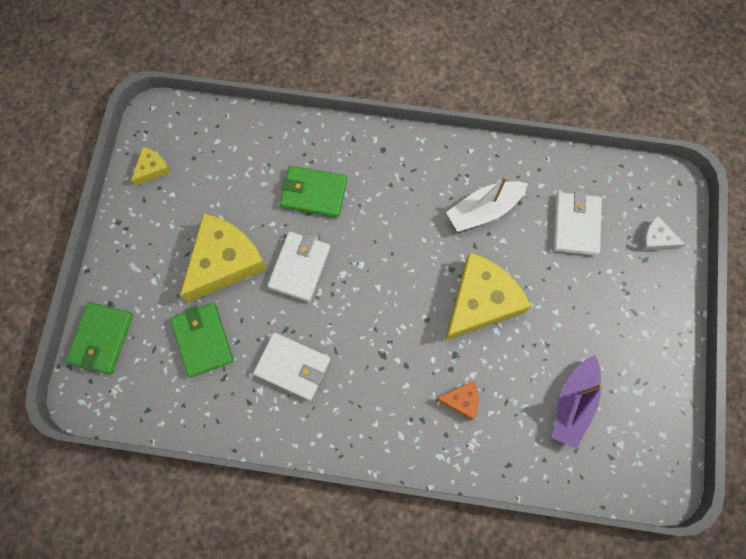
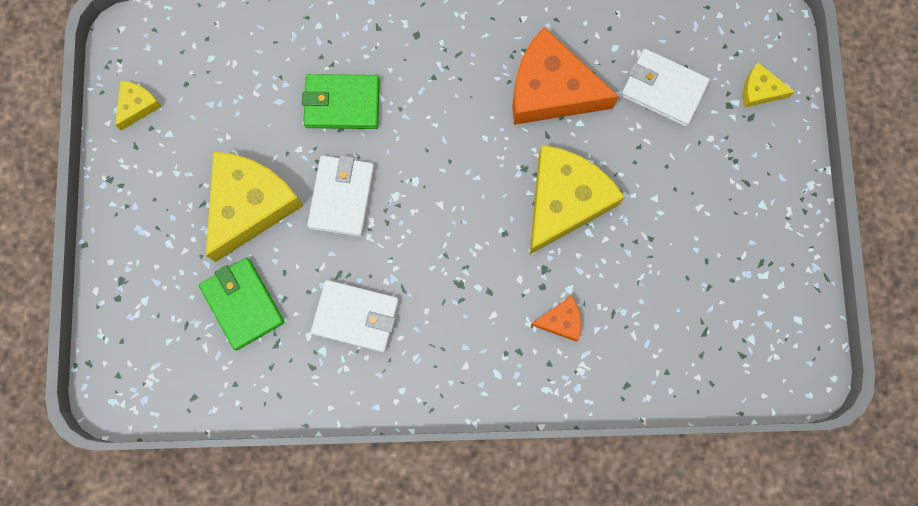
camera: 10 degrees left, 5 degrees up
green wallet [66,302,133,374] -> none
white boat [446,176,528,232] -> orange cheese [512,27,619,125]
purple boat [552,355,603,449] -> none
white wallet [553,191,602,256] -> white wallet turned 60 degrees counterclockwise [621,49,710,127]
white cheese [641,216,686,251] -> yellow cheese [743,63,795,107]

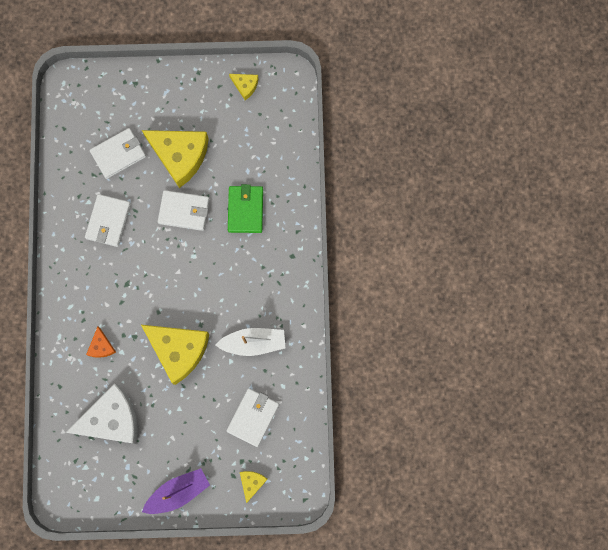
camera: 90 degrees right, 0 degrees up
green wallet [199,258,284,350] -> white wallet [90,128,146,179]
orange cheese [512,27,619,125] -> white boat [215,328,285,356]
none -> white cheese [65,384,138,444]
none -> purple boat [142,468,210,514]

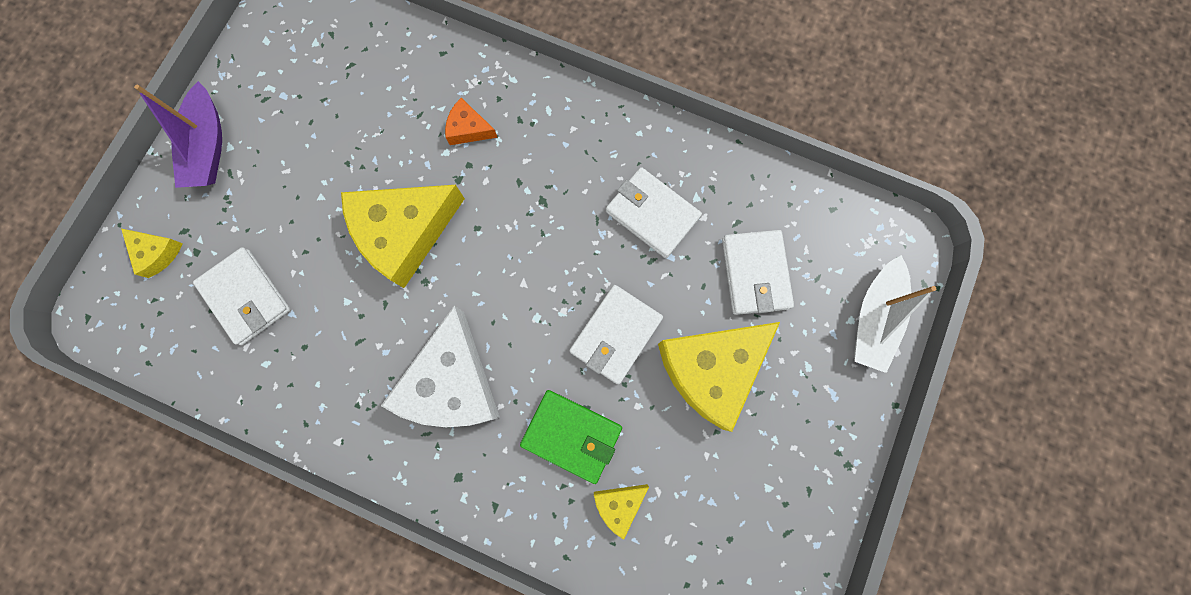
camera: 115 degrees right, 0 degrees up
white cheese [65,384,138,444] -> white cheese moved to [381,306,500,427]
white boat [215,328,285,356] -> white boat moved to [854,255,936,373]
yellow cheese [229,74,259,100] -> yellow cheese moved to [594,484,649,540]

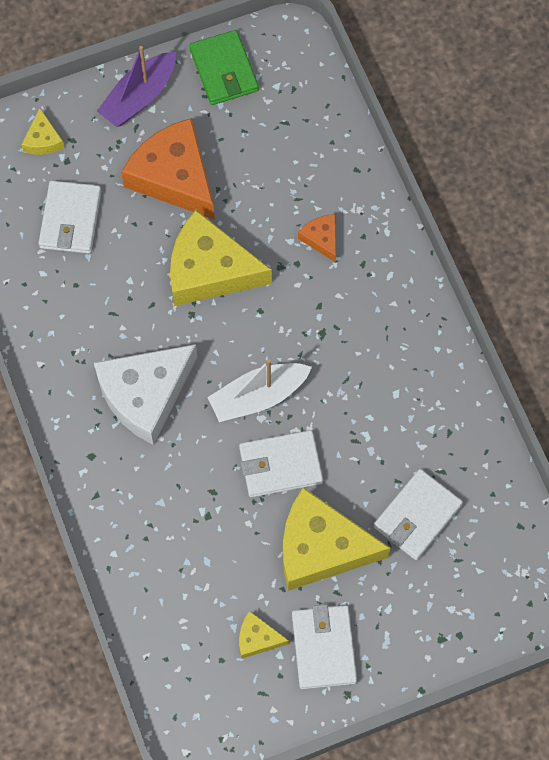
camera: 45 degrees right, 10 degrees down
green wallet [520,390,622,484] -> green wallet moved to [189,30,259,105]
yellow cheese [594,484,649,540] -> yellow cheese moved to [239,611,289,659]
white wallet [606,167,702,258] -> white wallet moved to [292,604,357,689]
white boat [854,255,936,373] -> white boat moved to [207,359,312,422]
none -> orange cheese [121,118,215,220]

